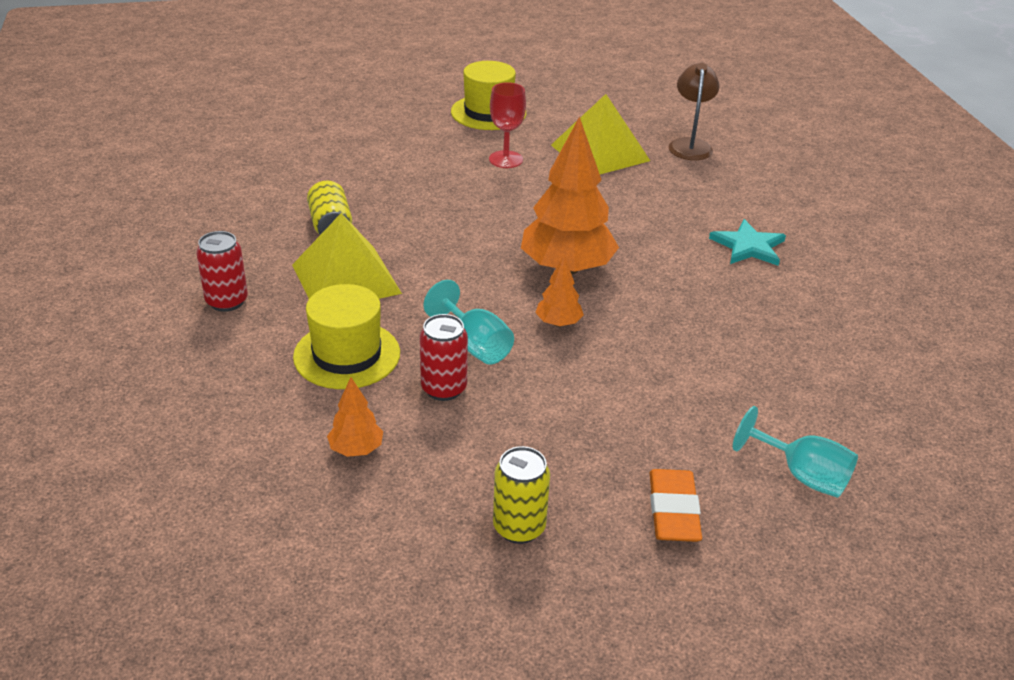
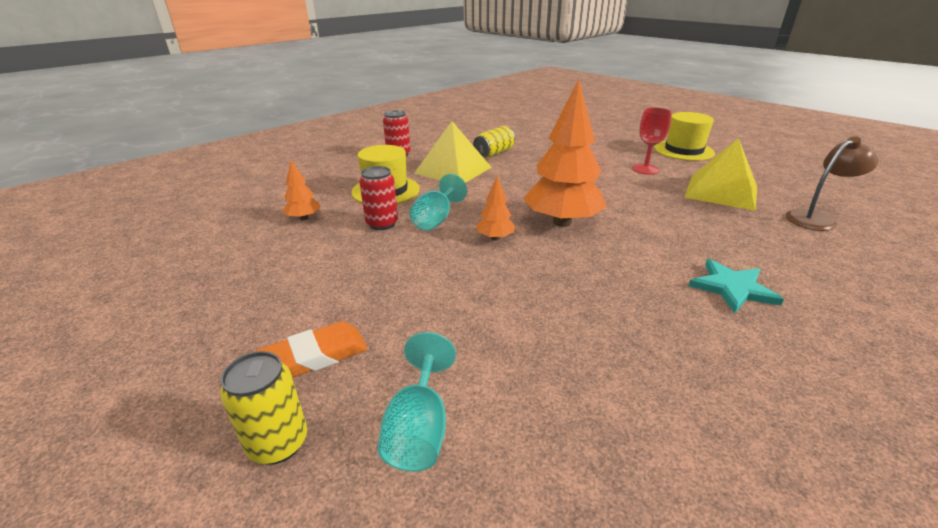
camera: 60 degrees right, 5 degrees down
yellow can [493,446,550,544] -> yellow can moved to [220,351,307,465]

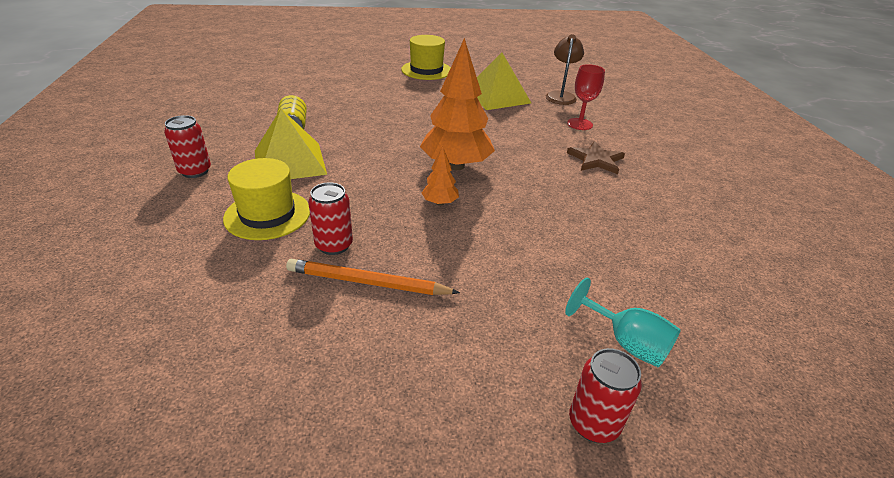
camera: 55 degrees left, 5 degrees up
yellow can [220,351,307,465] -> red can [569,348,642,443]
orange eraser [256,321,368,378] -> none
orange tree [283,160,320,220] -> none
turquoise goblet [409,174,467,231] -> none
red goblet [632,108,672,175] -> red goblet moved to [567,64,605,130]
turquoise star [688,259,784,313] -> brown star [567,141,625,174]
none -> orange pencil [286,259,460,295]

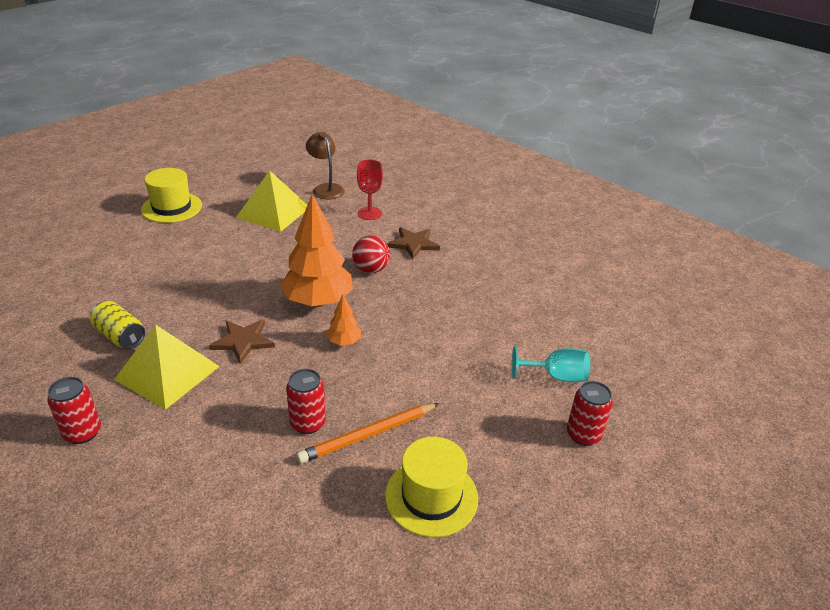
camera: 40 degrees left, 0 degrees up
yellow hat [223,158,310,240] -> yellow hat moved to [385,437,478,537]
none -> brown star [209,319,275,364]
none -> red ball [352,236,390,273]

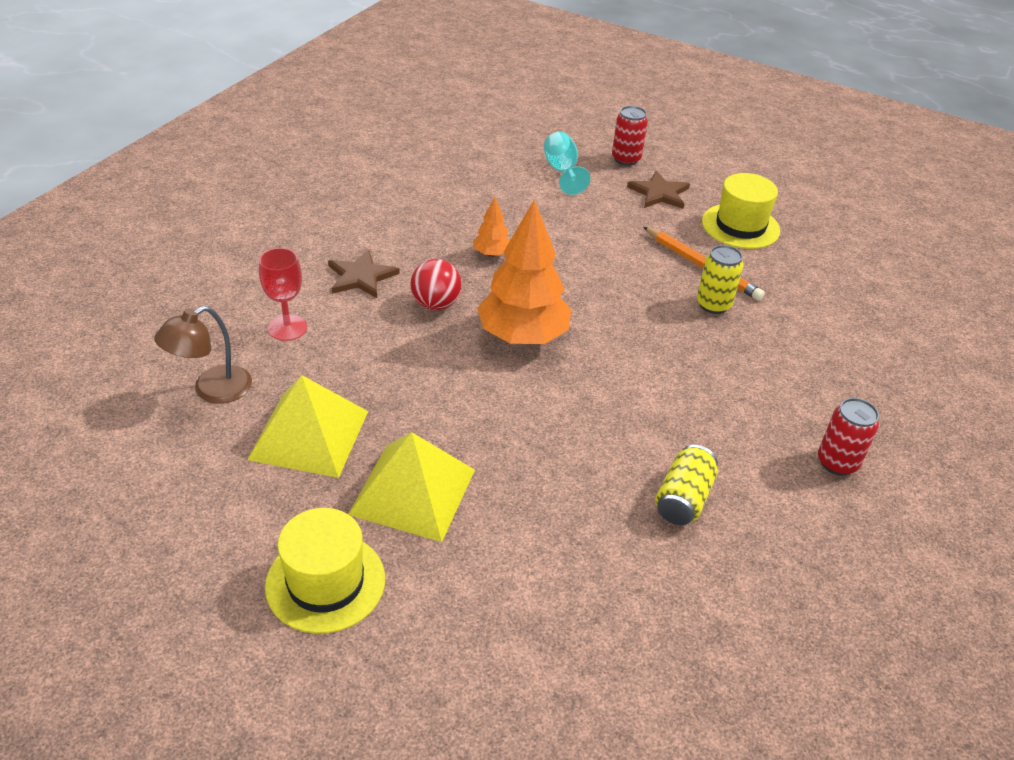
camera: 105 degrees left, 5 degrees up
yellow pyramid [114,324,220,410] -> yellow pyramid moved to [348,432,475,542]
brown star [209,319,275,364] -> brown star moved to [627,171,690,209]
red can [286,369,326,434] -> yellow can [697,245,743,314]
orange tree [326,295,361,346] -> orange tree moved to [473,197,510,257]

